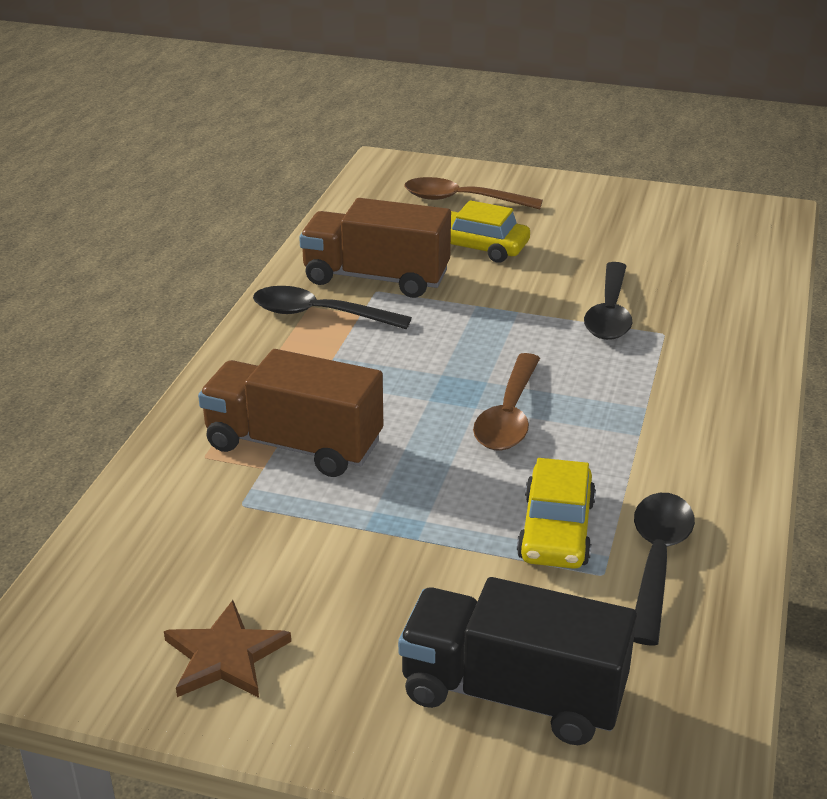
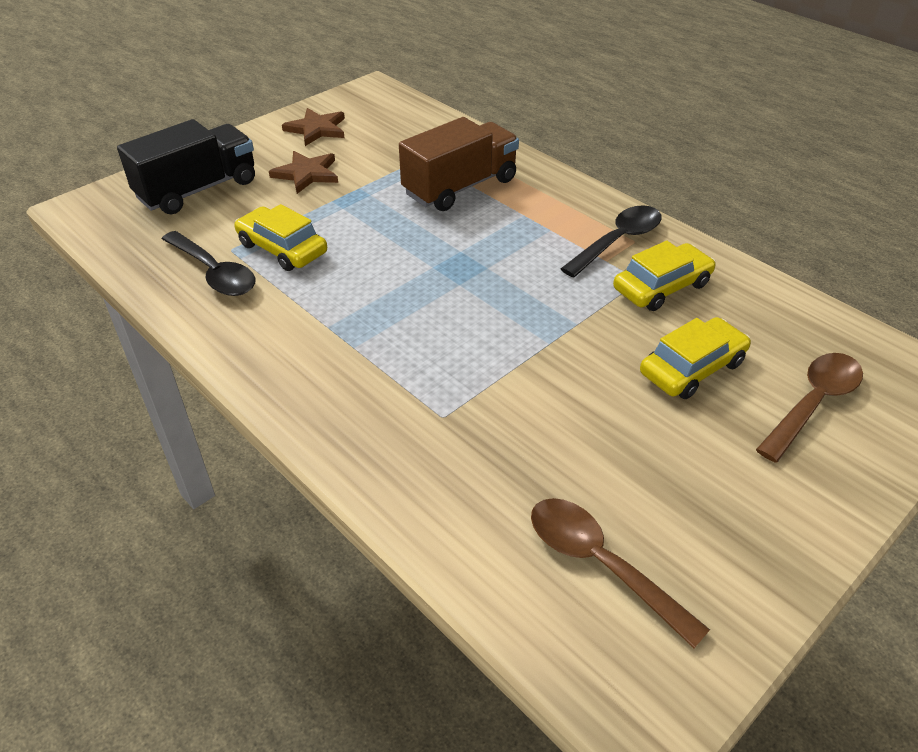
camera: 120 degrees right, 10 degrees up
brown truck [299,198,451,298] -> yellow car [613,241,716,311]
brown spoon [473,353,540,450] -> brown spoon moved to [531,498,710,648]
black spoon [584,262,633,340] -> none
none -> brown star [269,151,338,194]

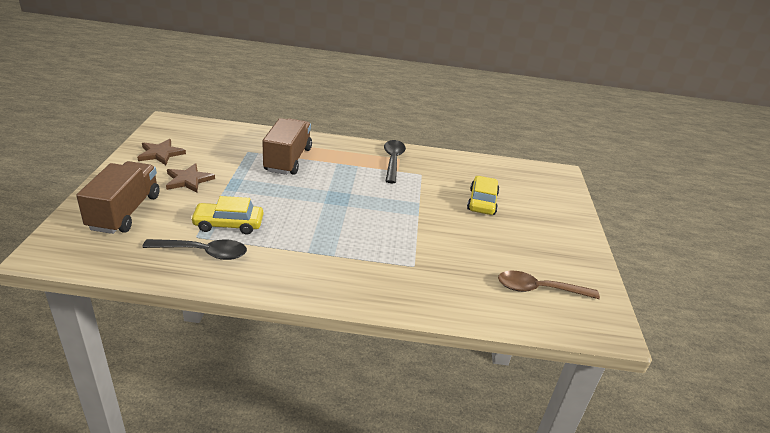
camera: 45 degrees left, 10 degrees down
black truck [117,119,255,214] -> brown truck [76,161,160,234]
yellow car [613,241,716,311] -> none
brown spoon [756,353,863,462] -> none

